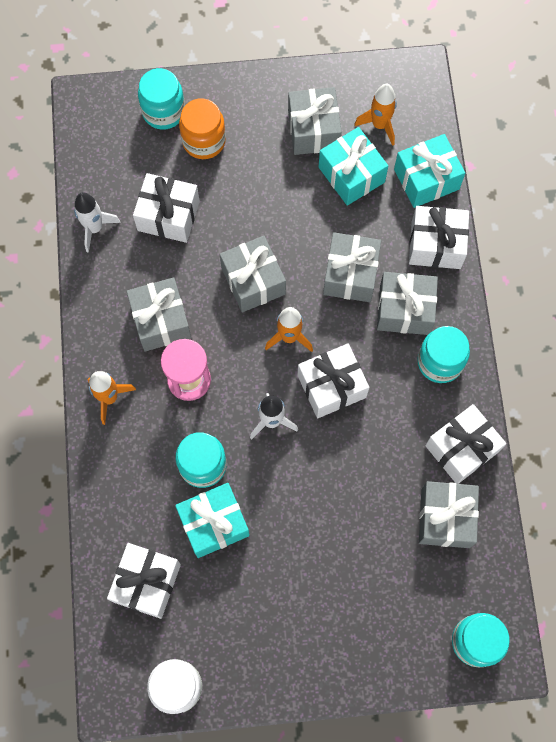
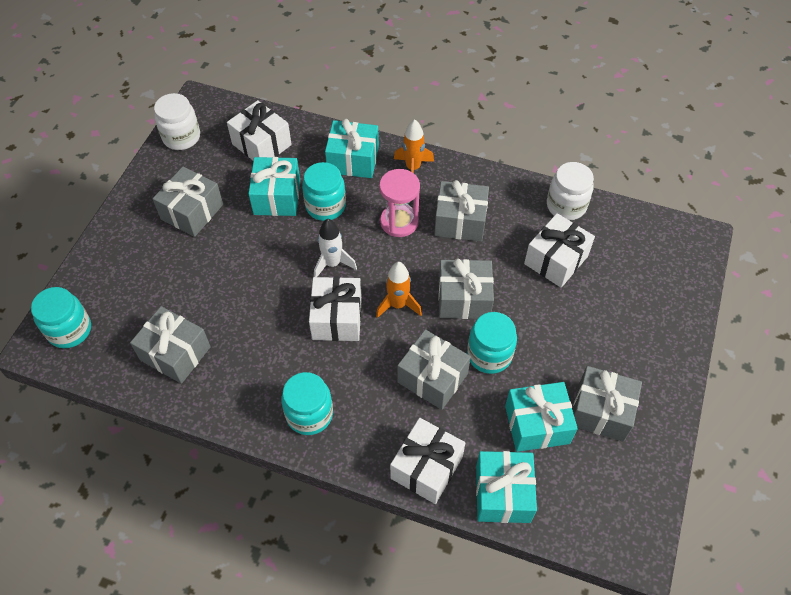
camera: 115 degrees right, 15 degrees down
white rocket [74,192,121,253] -> white jar [547,162,594,220]
turquoise jar [138,68,185,130] -> turquoise jar moved to [467,312,517,374]
orange jar [179,98,226,159] -> none
orange rocket [354,84,397,146] -> none
grey gift [377,272,438,335] -> grey gift moved to [153,167,223,237]
white gift [425,404,506,484] -> none
none -> turquoise gift [325,119,379,178]

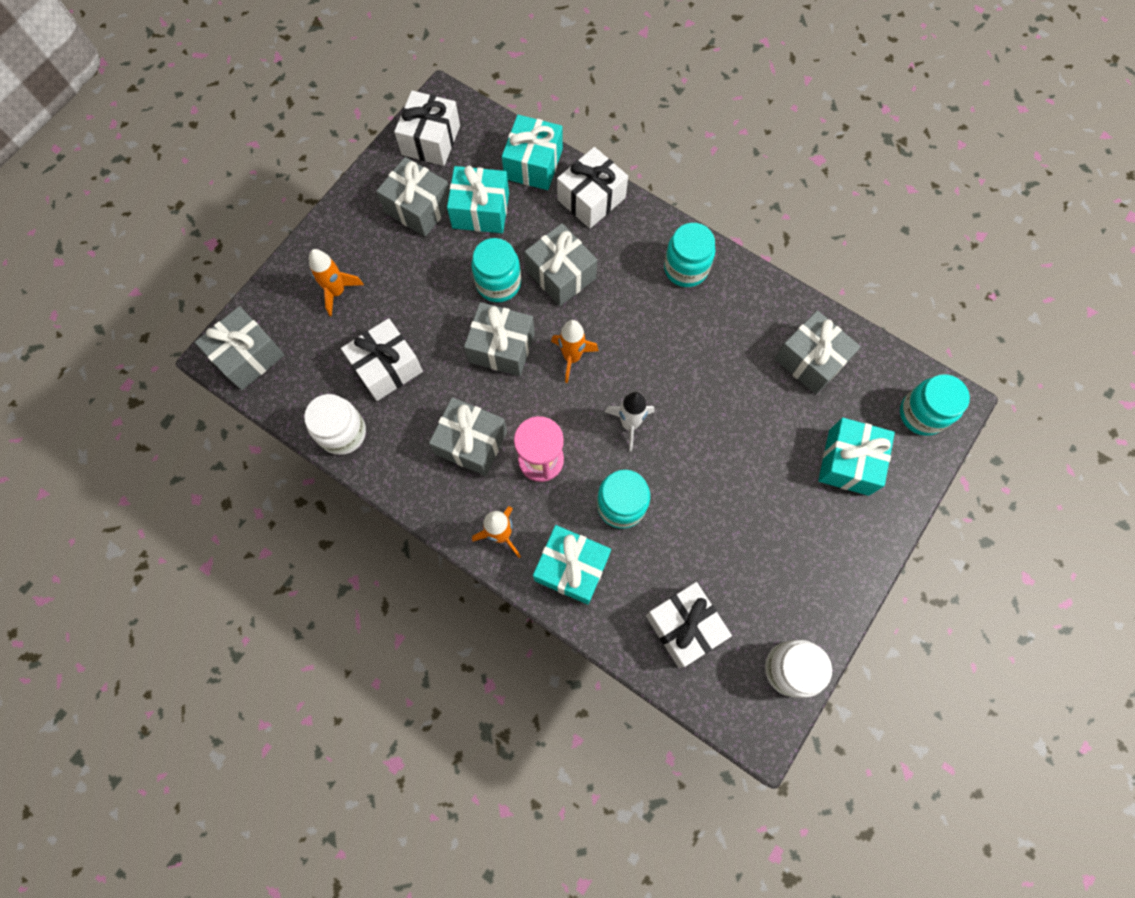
camera: 165 degrees left, 15 degrees up
grey gift [153,167,223,237] -> grey gift moved to [195,306,284,390]
turquoise gift [248,157,300,216] -> turquoise gift moved to [818,418,895,496]
white gift [309,277,362,341] -> white gift moved to [394,91,460,166]
none -> orange rocket [309,249,364,316]

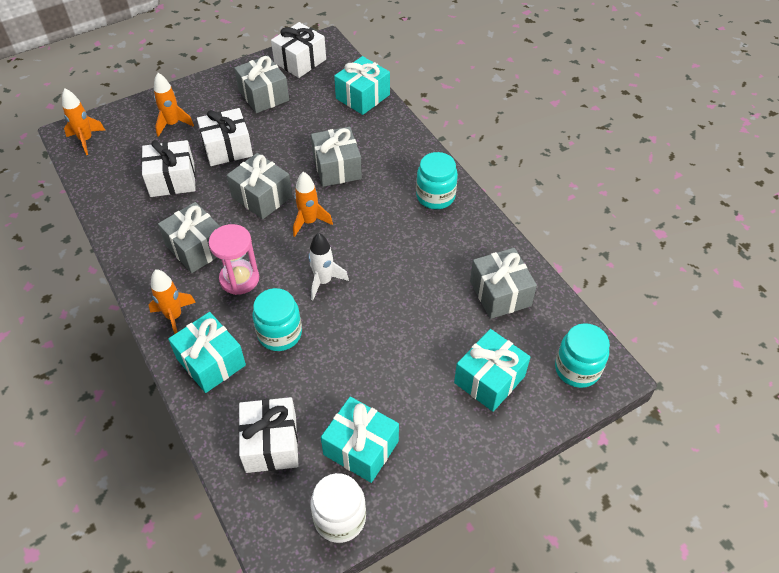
camera: 25 degrees right, 20 degrees down
grey gift [195,306,284,390] -> orange rocket [62,89,105,155]
white jar [304,394,366,455] -> none
turquoise gift [447,165,509,233] -> turquoise gift moved to [321,397,399,483]
turquoise jar [472,238,521,302] -> none
white gift [557,147,628,229] -> white gift moved to [197,108,253,166]

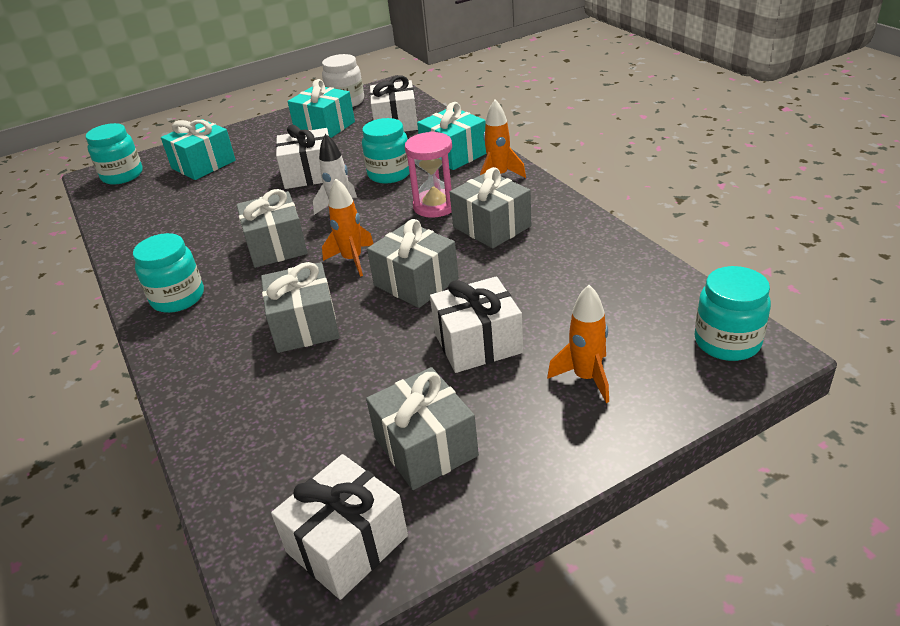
camera: 175 degrees left, 15 degrees down
orange rocket [62,89,105,155] -> turquoise jar [694,266,771,361]
white gift [141,140,196,197] -> white gift moved to [276,125,329,189]
turquoise gift [334,56,390,115] -> none
grey gift [470,248,537,319] -> grey gift moved to [236,189,308,268]

